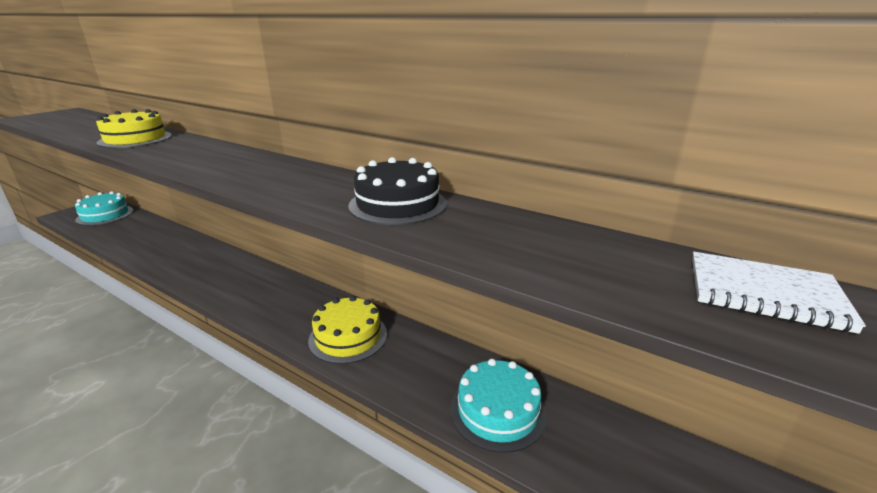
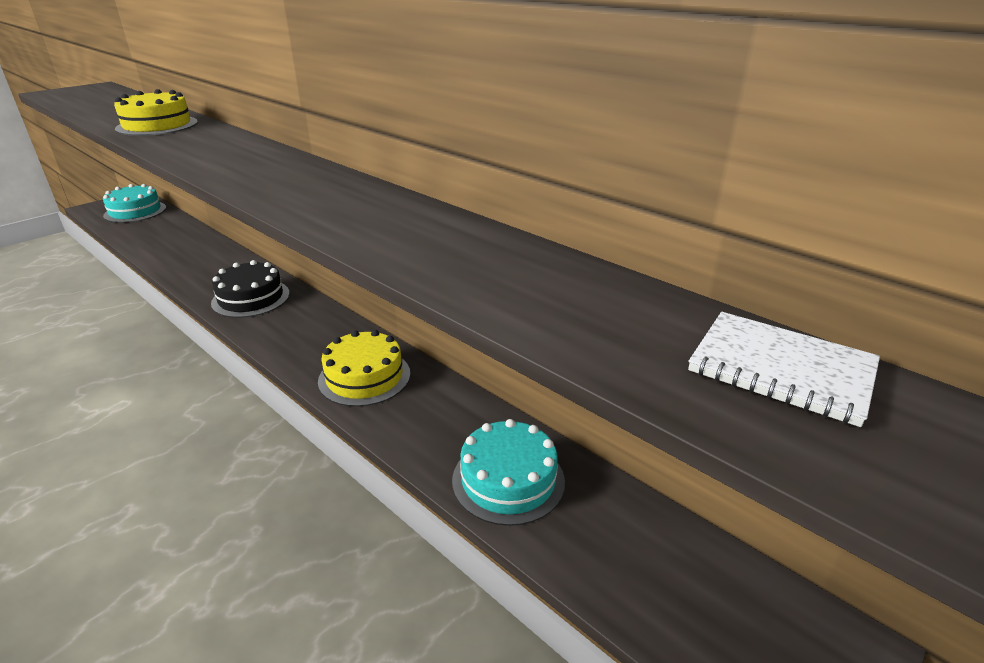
camera: 10 degrees right, 5 degrees up
black cake [348,157,447,225] -> black cake moved to [211,260,290,318]

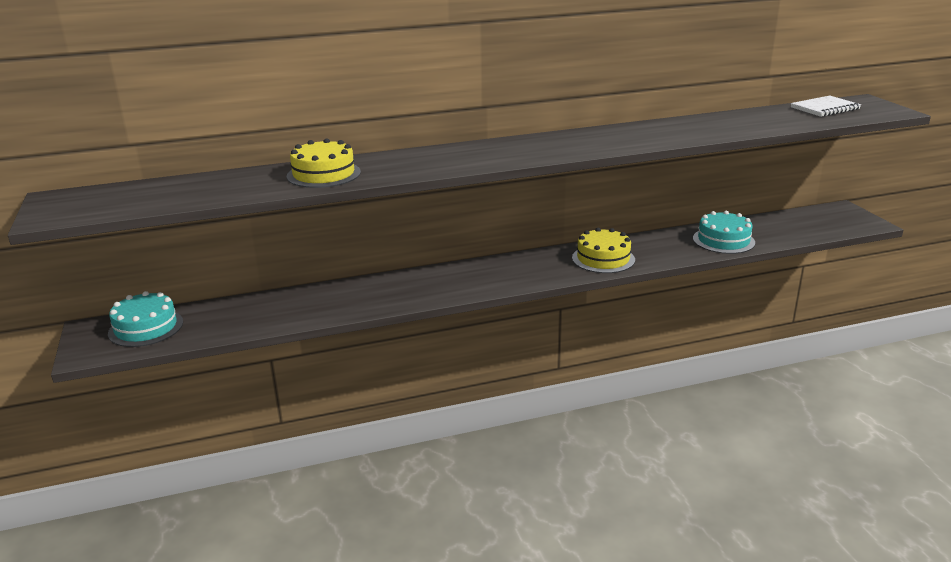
camera: 60 degrees left, 5 degrees down
black cake [211,260,290,318] -> none

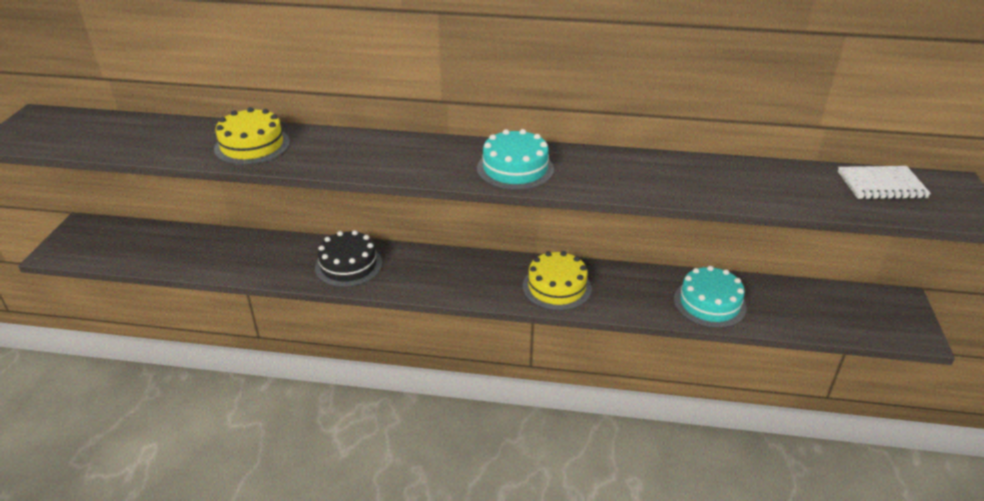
camera: 25 degrees right, 10 degrees up
turquoise cake [108,291,183,347] -> turquoise cake moved to [477,129,554,190]
none -> black cake [315,230,382,287]

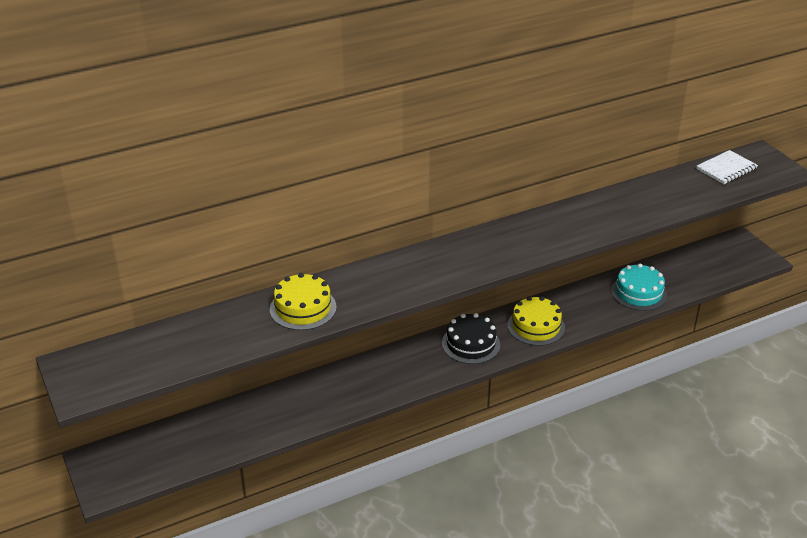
camera: 35 degrees left, 0 degrees up
black cake [315,230,382,287] -> black cake moved to [442,313,500,364]
turquoise cake [477,129,554,190] -> none

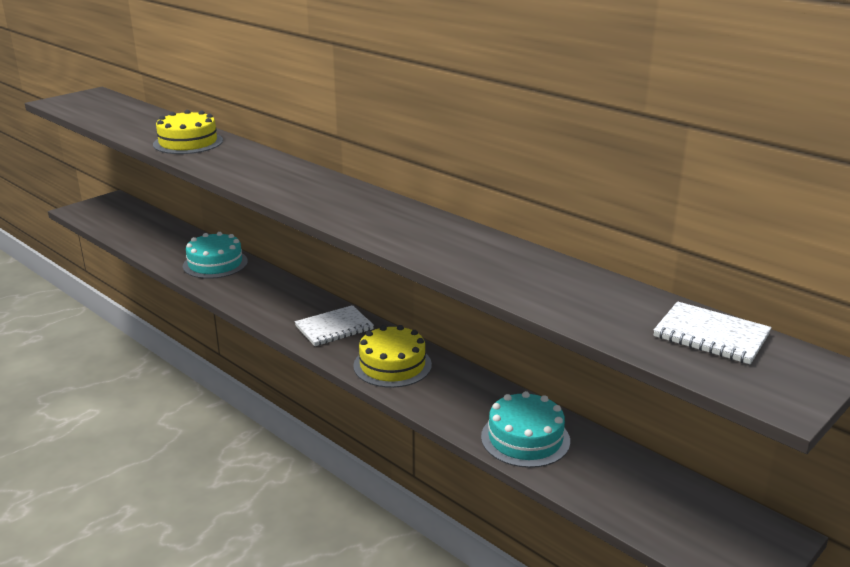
camera: 70 degrees right, 10 degrees down
black cake [442,313,500,364] -> white notebook [295,305,374,346]
none -> turquoise cake [183,232,248,279]

